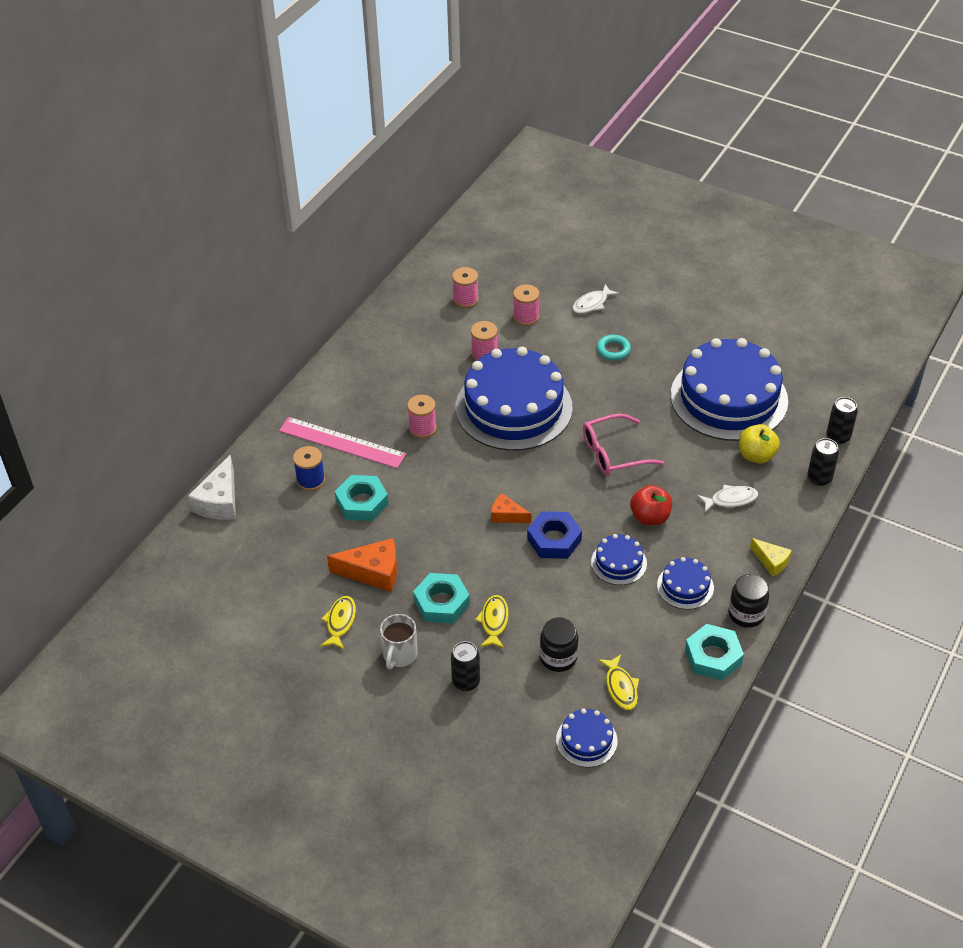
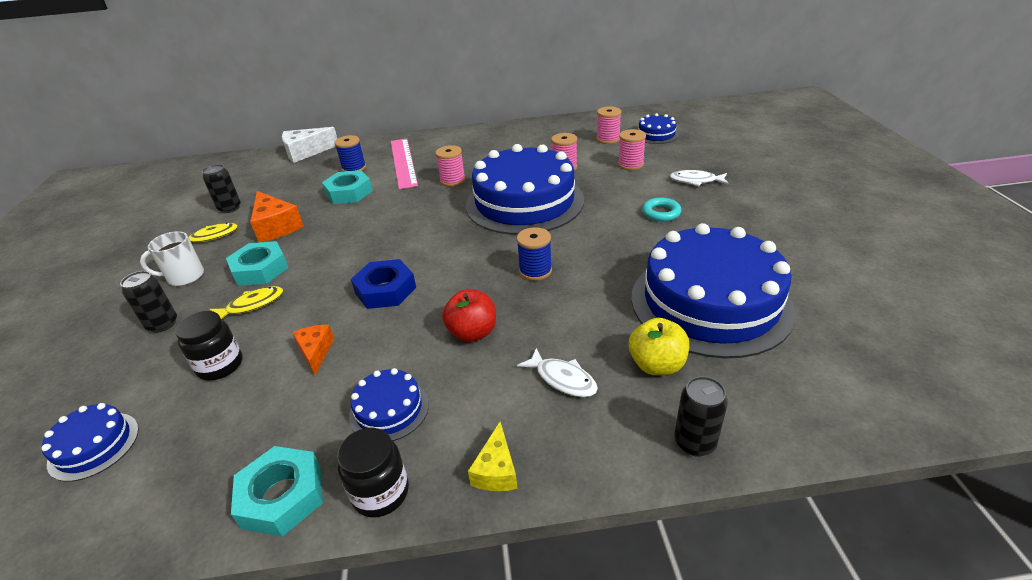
camera: 55 degrees right, 10 degrees down
orange cheese [491,493,531,523] -> orange cheese moved to [292,325,334,375]
pink glasses [583,414,664,476] -> blue spool [517,227,552,281]
blue cake [591,534,647,585] -> blue cake moved to [638,113,679,144]
yellow fish [598,655,639,710] -> none
black can [827,397,858,444] -> black can moved to [202,164,241,213]

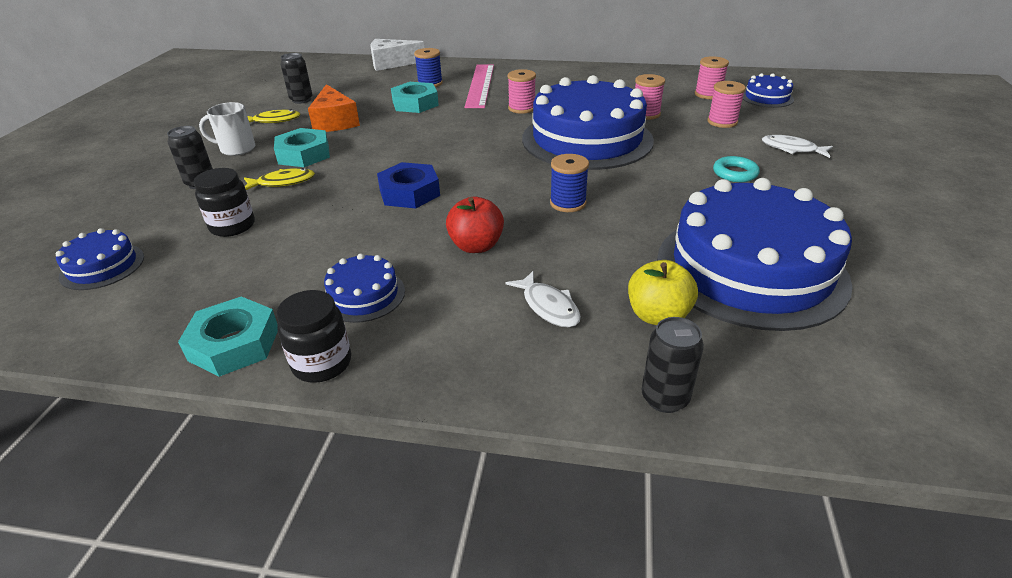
camera: 15 degrees right, 0 degrees up
orange cheese [292,325,334,375] -> none
yellow cheese [468,422,517,491] -> none

